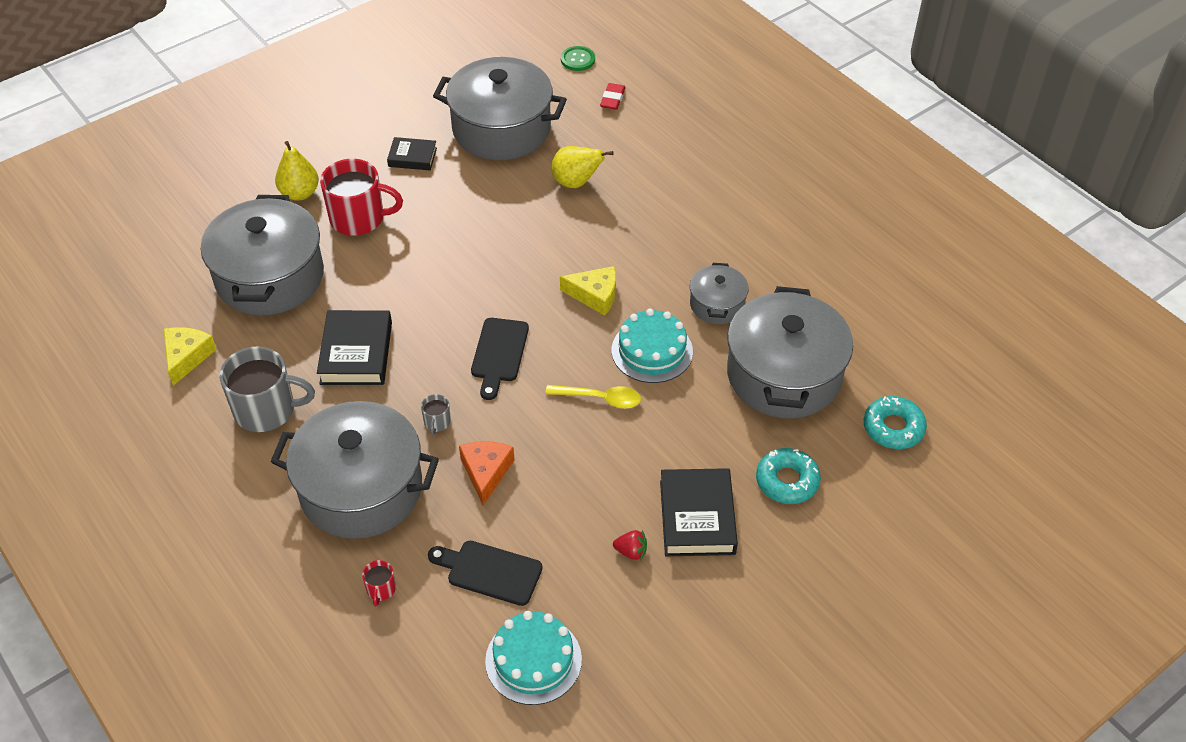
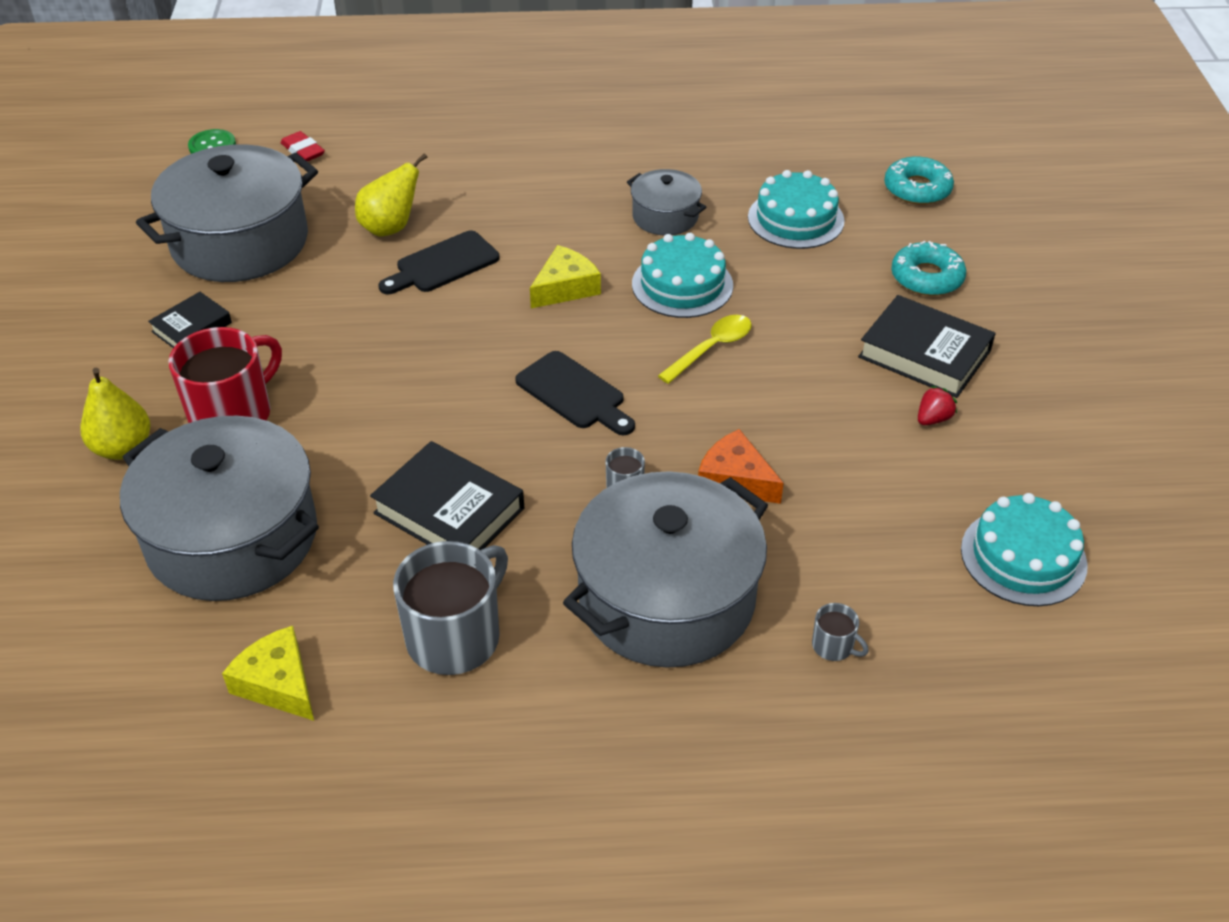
camera: 55 degrees left, 5 degrees down
red mug [362,560,396,606] -> grey mug [812,603,869,661]
black cutting board [428,541,543,606] -> black cutting board moved to [378,230,500,294]
grey pot [727,286,853,418] -> turquoise cake [748,170,844,249]

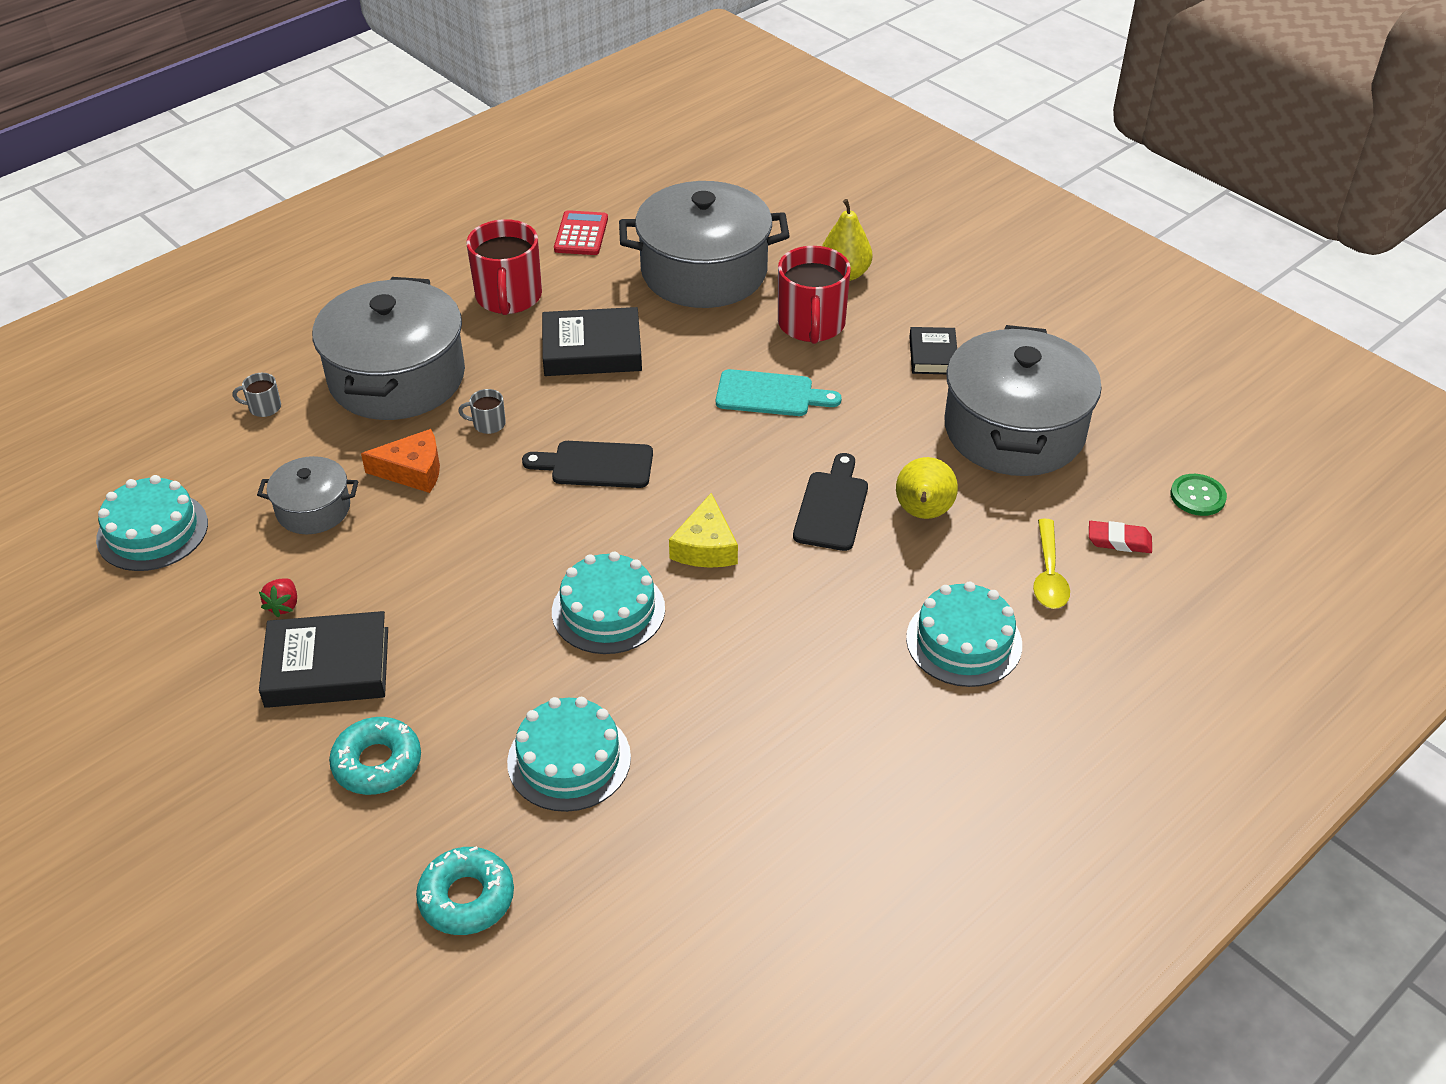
camera: 140 degrees right, 0 degrees up
yellow cheese [222,626,314,721] -> red calculator [554,210,608,255]
grey mug [393,541,508,675] -> red mug [466,219,542,315]
grey pot [627,169,707,235] -> grey pot moved to [257,456,358,534]
yellow spoon [658,315,752,384] -> yellow spoon moved to [1033,519,1070,609]
none -> turquoise cutting board [716,369,842,416]
none -> turquoise cake [906,582,1022,687]

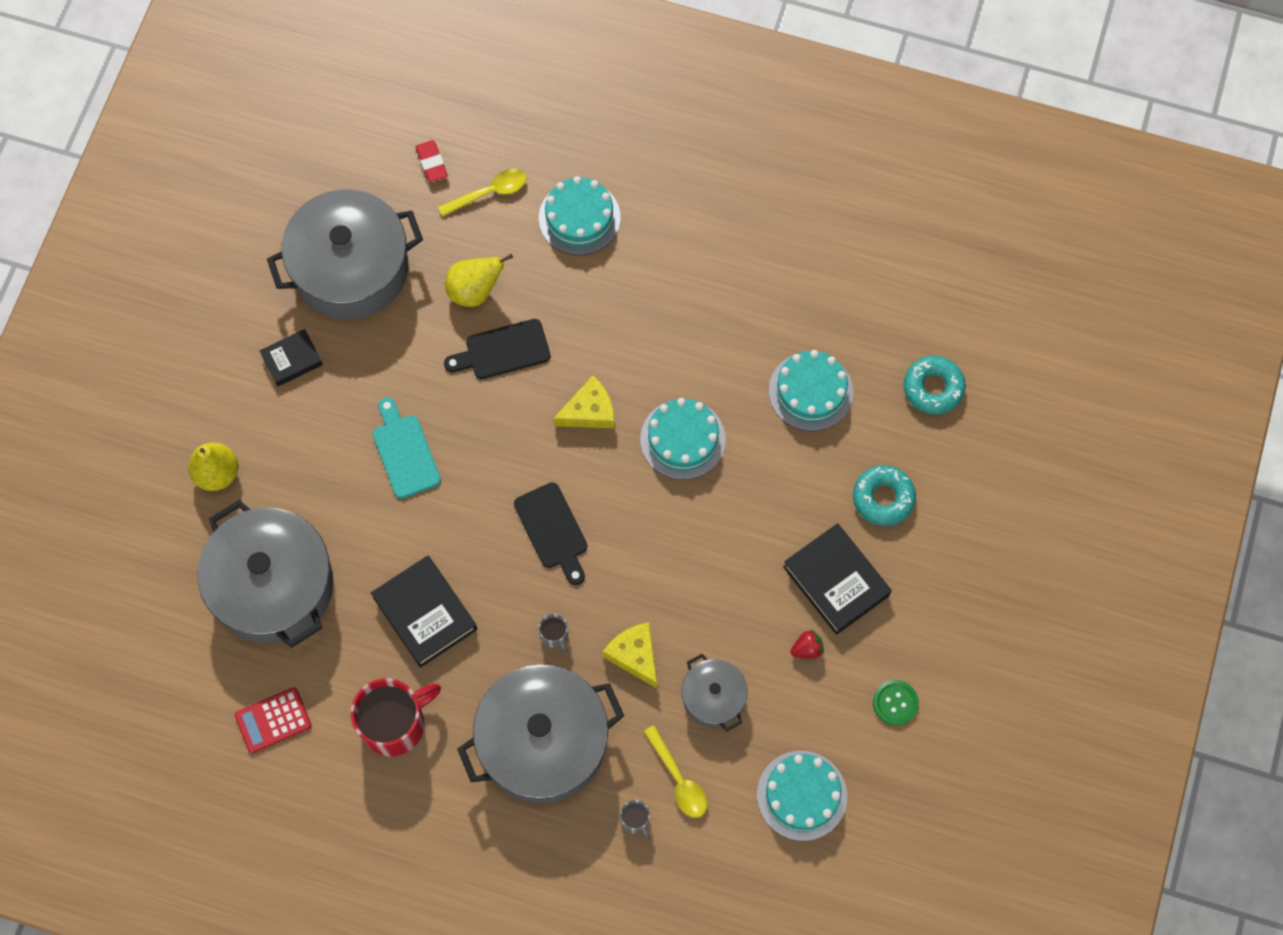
camera: 120 degrees left, 25 degrees up
orange cheese [361,429,440,493] -> yellow cheese [603,622,657,688]
red mug [778,246,851,344] -> none
green button [1170,474,1227,516] -> green button moved to [873,680,919,726]
none -> yellow spoon [644,725,707,818]

